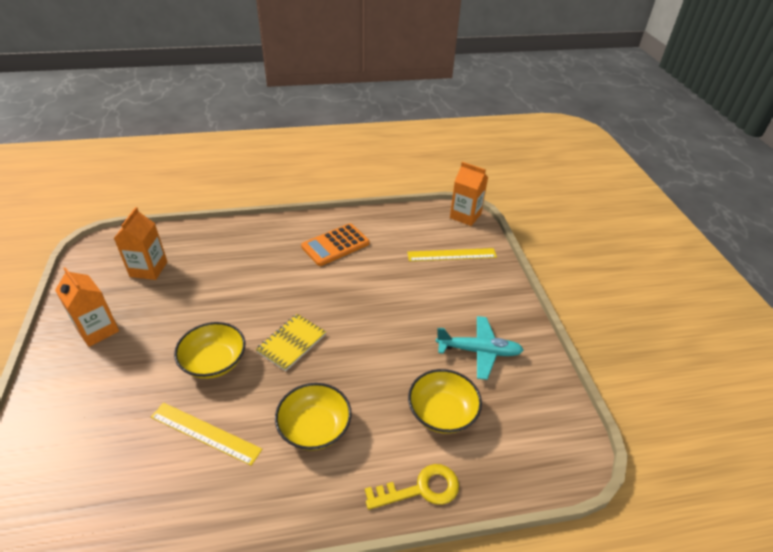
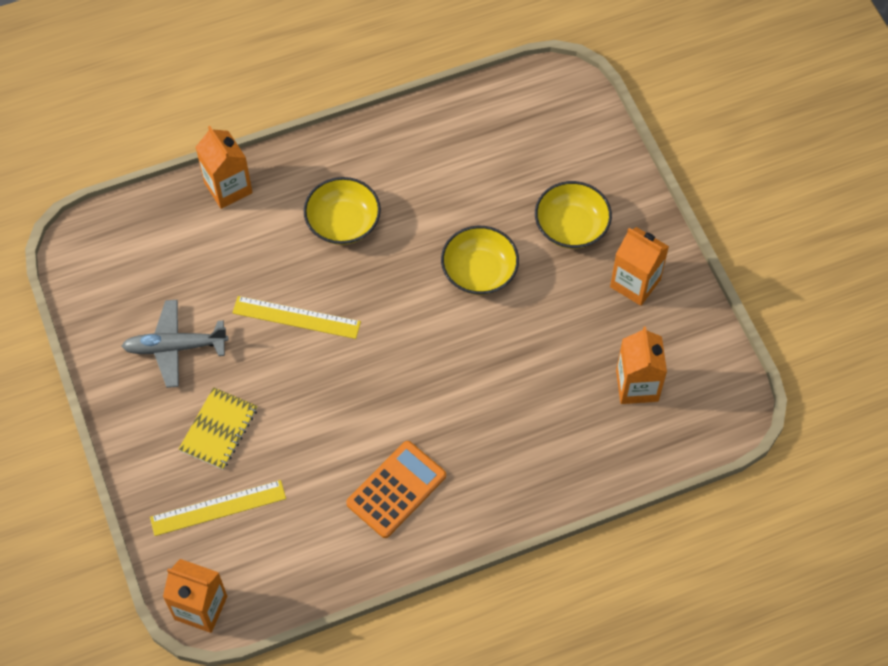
camera: 170 degrees right, 20 degrees up
yellow ruler [151,403,262,466] -> yellow ruler moved to [232,296,361,339]
yellow notebook [256,314,326,371] -> yellow notebook moved to [179,387,257,470]
yellow key [365,464,459,510] -> orange carton [195,126,253,209]
yellow bowl [408,369,482,434] -> yellow bowl moved to [535,181,612,249]
turquoise plane [436,316,524,380] -> grey plane [122,300,228,388]

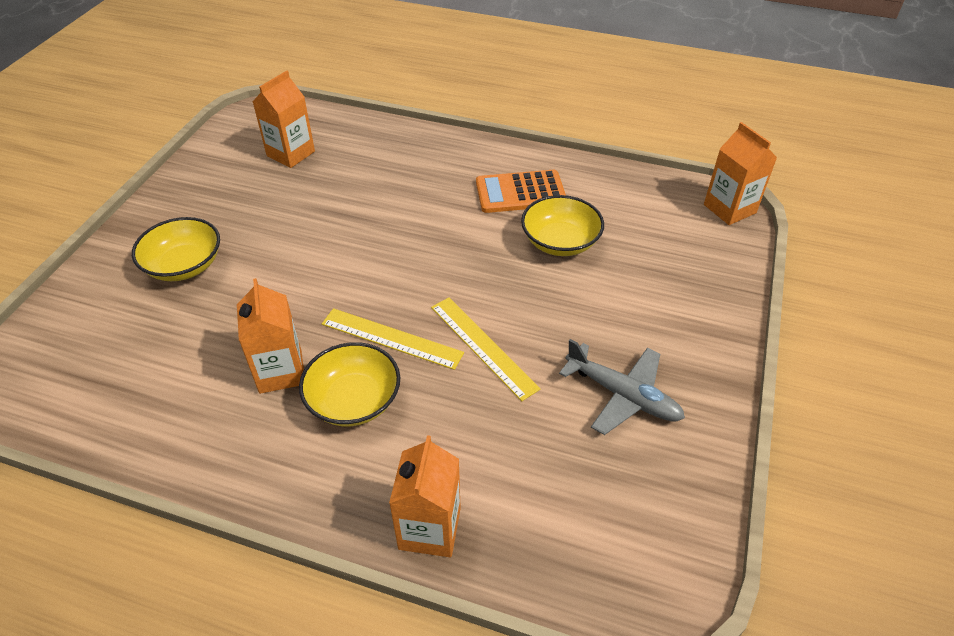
camera: 140 degrees left, 15 degrees down
yellow ruler [150,480,286,536] -> yellow ruler moved to [322,308,464,370]
yellow notebook [179,387,257,470] -> none
yellow bowl [441,226,519,295] -> yellow bowl moved to [521,195,604,256]
orange carton [610,227,669,306] -> orange carton moved to [237,278,304,394]

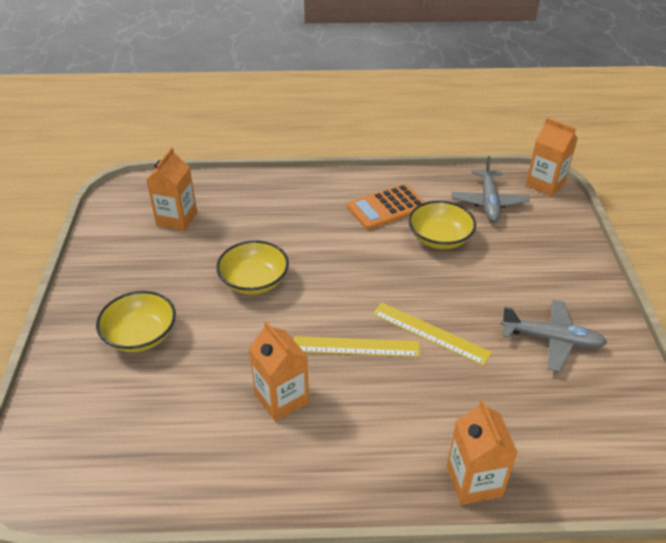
camera: 20 degrees left, 5 degrees down
yellow bowl [299,342,401,426] -> yellow bowl moved to [216,240,289,295]
none -> grey plane [451,156,530,222]

